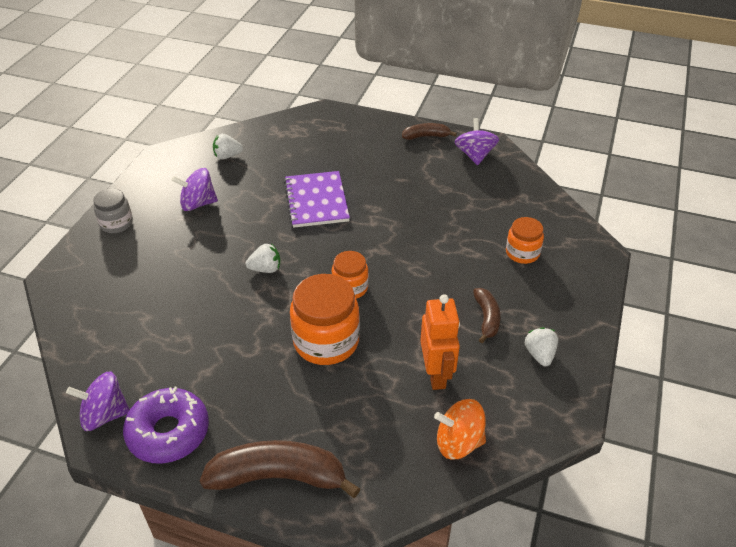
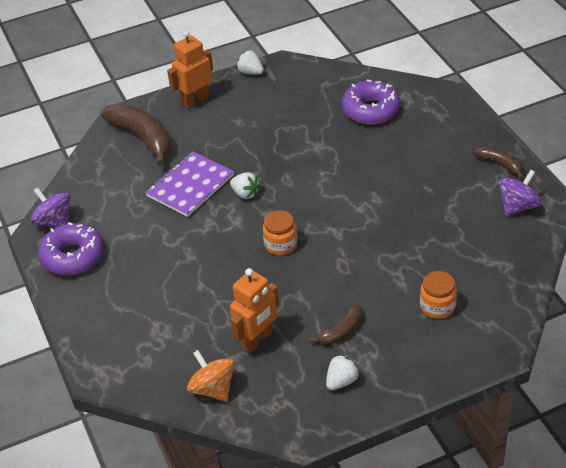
camera: 50 degrees right, 0 degrees up
grey jar [93,188,133,233] -> orange robot [167,30,213,108]
purple spinning top [172,168,218,211] -> none
brown banana [200,440,360,498] -> brown banana moved to [101,104,171,166]
white strawberry [213,134,243,160] -> white strawberry moved to [236,50,264,75]
purple notebook [284,171,350,228] -> purple notebook moved to [145,151,234,217]
orange jar [290,274,360,365] -> none
none -> purple donut [342,79,400,124]

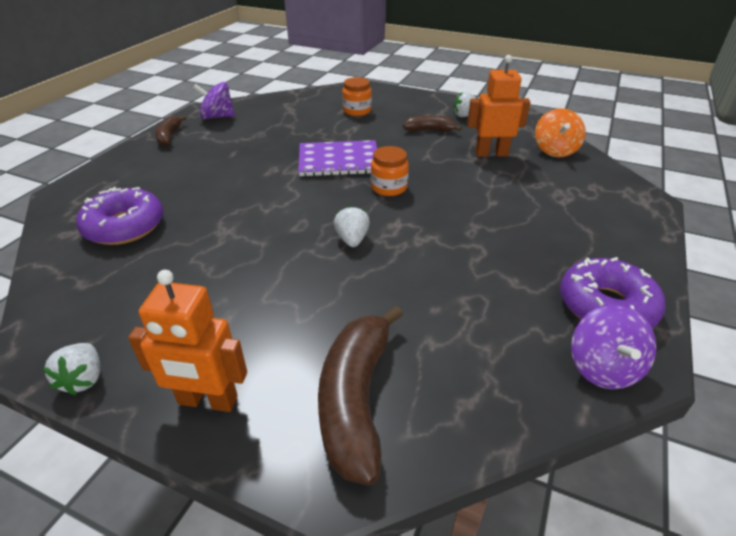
camera: 135 degrees left, 5 degrees down
purple notebook [145,151,234,217] -> purple notebook moved to [298,140,377,177]

